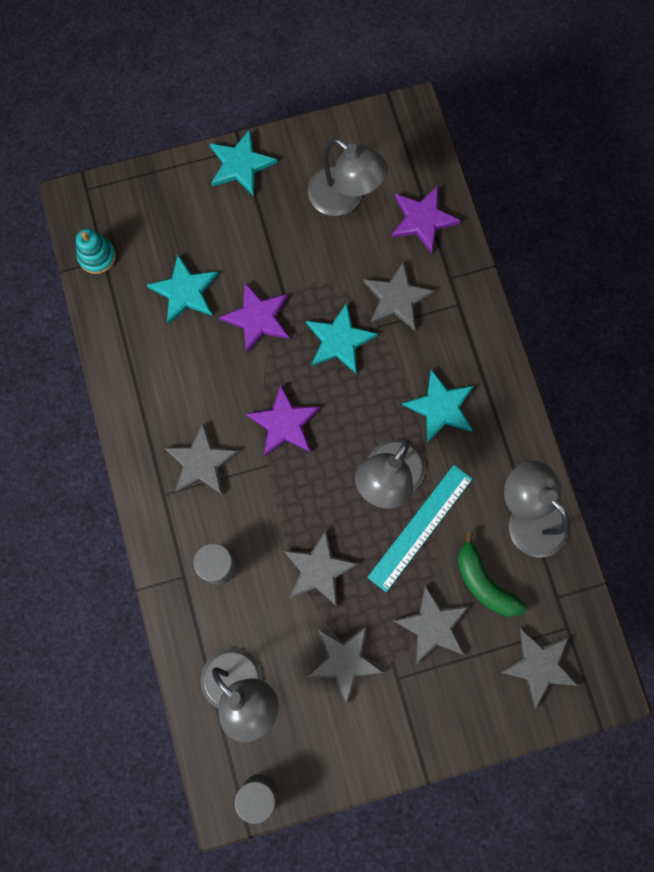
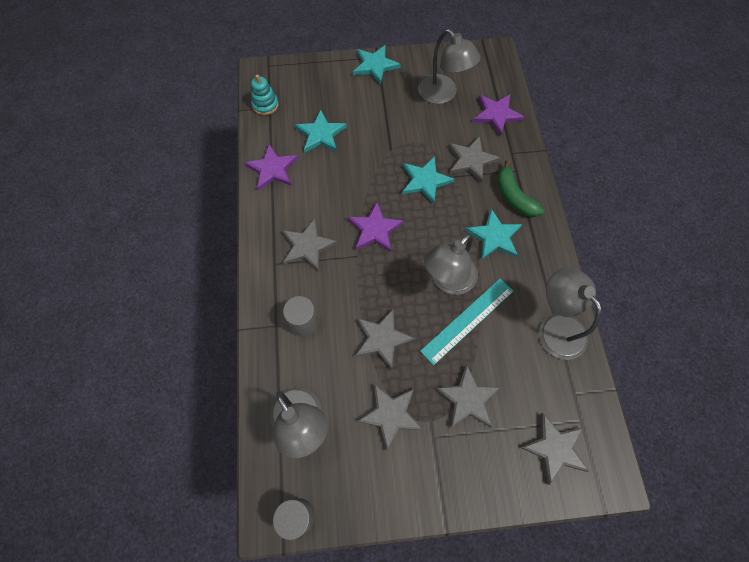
camera: 10 degrees right, 10 degrees down
purple star [219,283,289,353] -> purple star moved to [244,144,298,191]
green banana [457,532,527,617] -> green banana moved to [497,160,544,217]

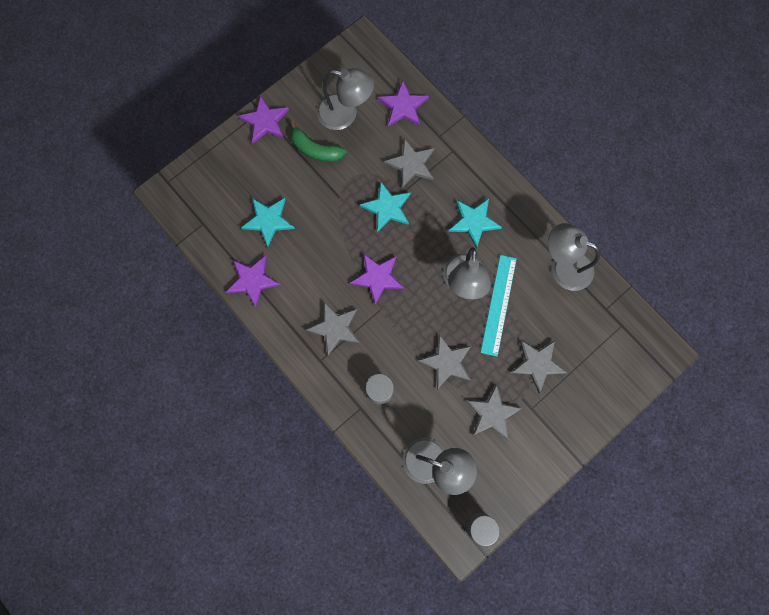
camera: 35 degrees left, 10 degrees up
turquoise stacking toy [251,74,279,115] -> none
turquoise star [353,45,401,85] -> purple star [238,95,289,143]
green banana [497,160,544,217] -> green banana moved to [290,121,346,162]
grey star [520,413,589,485] -> none

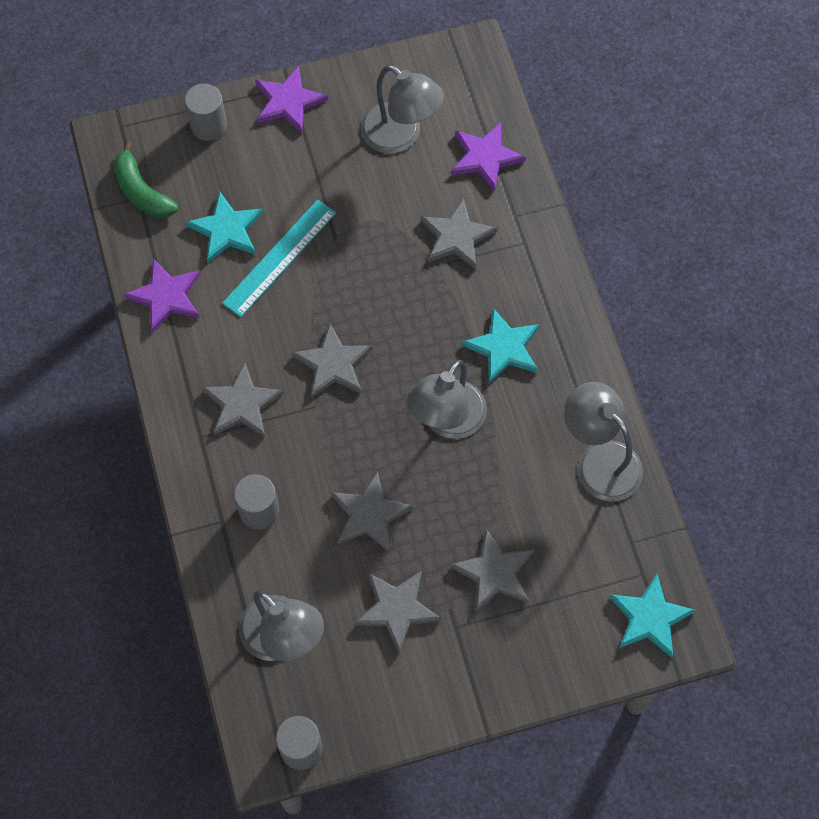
camera: 25 degrees right, 10 degrees down
green banana [290,121,346,162] -> green banana moved to [114,141,178,218]
purple star [350,253,404,305] -> grey star [292,323,373,398]
turquoise star [360,181,411,232] -> turquoise star moved to [609,573,696,658]
turquoise ruler [481,255,517,356] -> turquoise ruler moved to [222,200,336,317]
none -> grey cylinder [185,84,227,141]

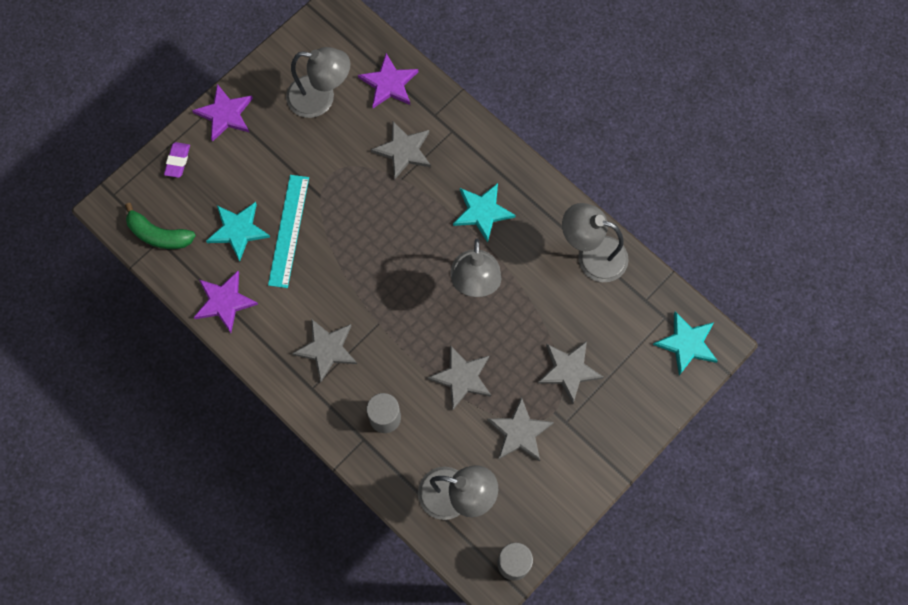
camera: 30 degrees left, 5 degrees up
grey cylinder [185,84,227,141] -> purple eraser [164,142,190,178]
grey star [292,323,373,398] -> none

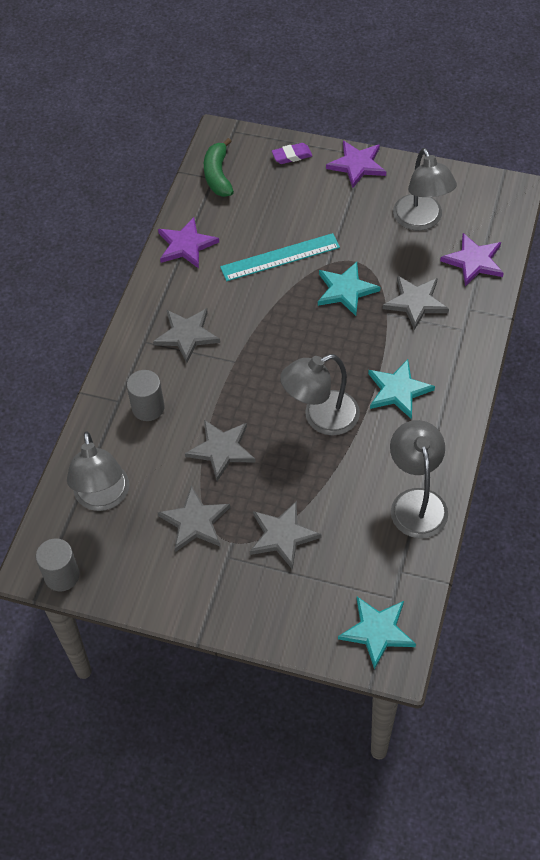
camera: 65 degrees right, 15 degrees down
turquoise star [206,202,270,261] -> turquoise star moved to [318,262,380,316]

